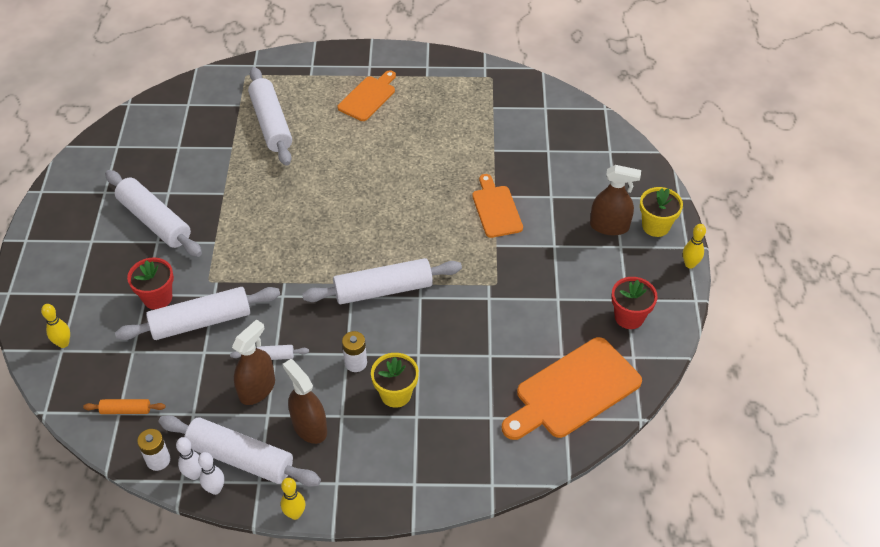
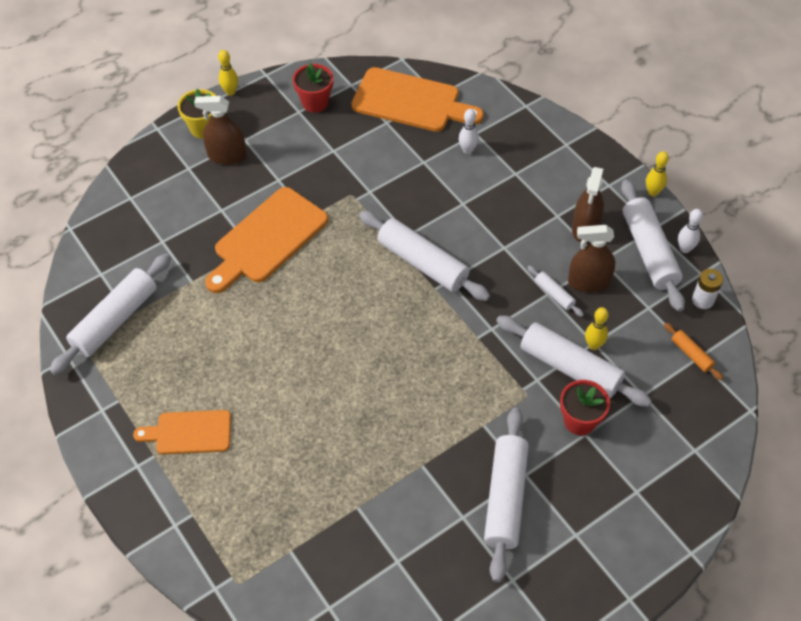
camera: 125 degrees left, 5 degrees up
yellow bowling pin [41,304,70,348] -> yellow bowling pin moved to [585,307,609,350]
white bowling pin [176,437,202,480] -> white bowling pin moved to [459,109,479,154]
white rolling pin [248,67,292,166] -> white rolling pin moved to [50,253,171,375]
white battery [342,331,367,372] -> none
yellow flower pot [371,353,419,408] -> none
orange cutting board [472,174,523,238] -> orange cutting board [205,187,328,293], size x1.63
brown spray bottle [590,165,641,235] -> brown spray bottle turned 60 degrees counterclockwise [194,96,247,165]

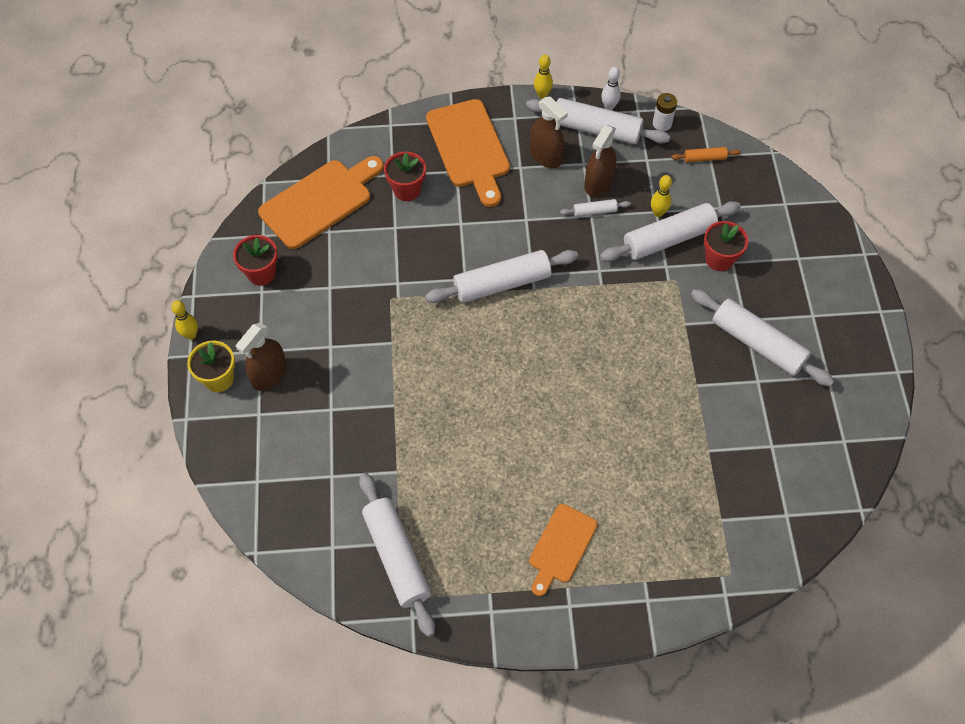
camera: 60 degrees left, 5 degrees up
orange cutting board [205,187,328,293] -> orange cutting board moved to [426,99,510,207]
white bowling pin [459,109,479,154] -> red flower pot [384,152,426,201]

